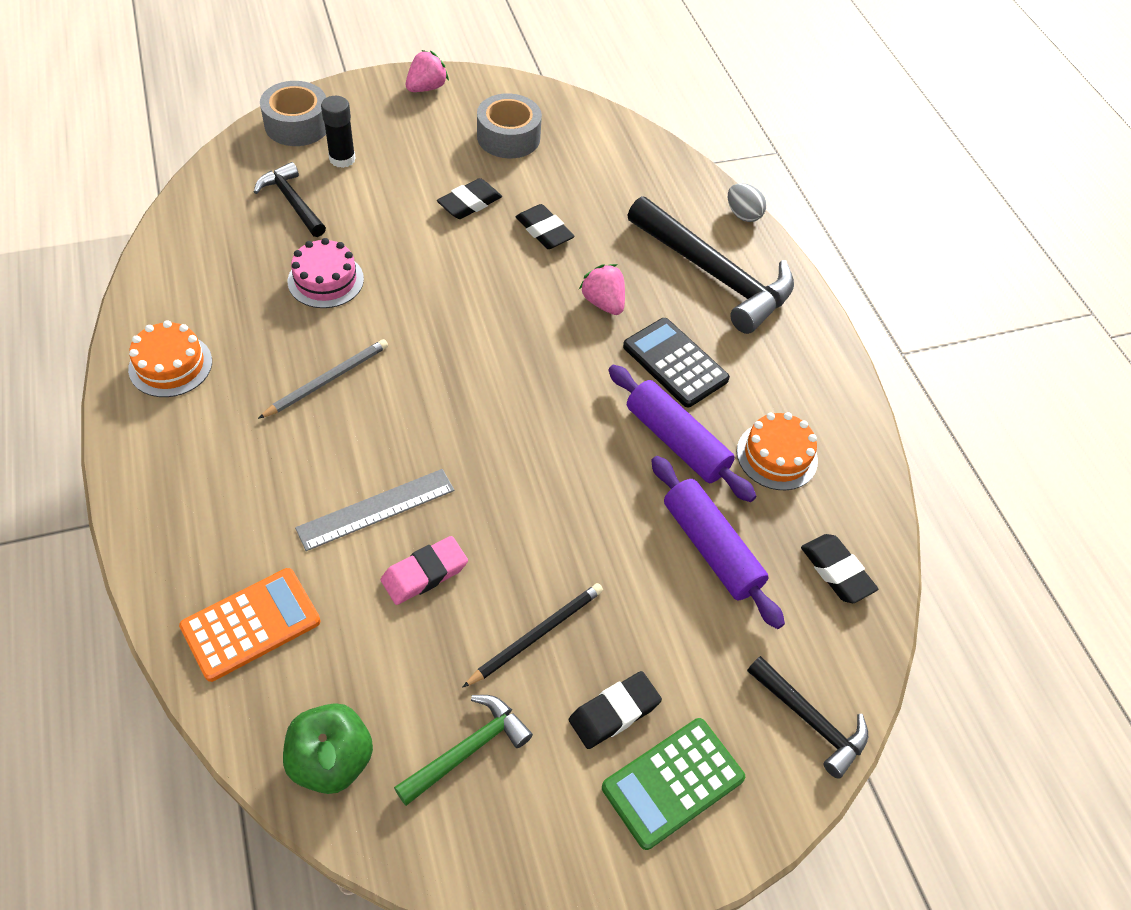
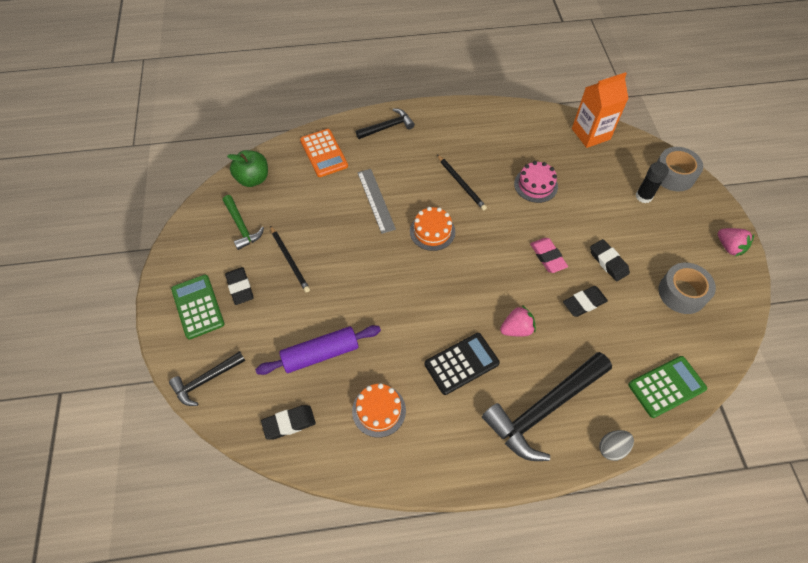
camera: 105 degrees right, 5 degrees up
orange cake [128,320,212,397] -> orange cake moved to [410,207,455,251]
black hammer [254,162,326,237] -> black hammer moved to [356,108,415,139]
grey pencil [258,339,388,419] -> black pencil [437,155,487,210]
pink eraser [381,536,468,605] -> pink eraser moved to [530,238,568,273]
purple rolling pin [608,365,756,502] -> none
none -> orange carton [572,72,628,148]
none -> green calculator [628,356,707,418]

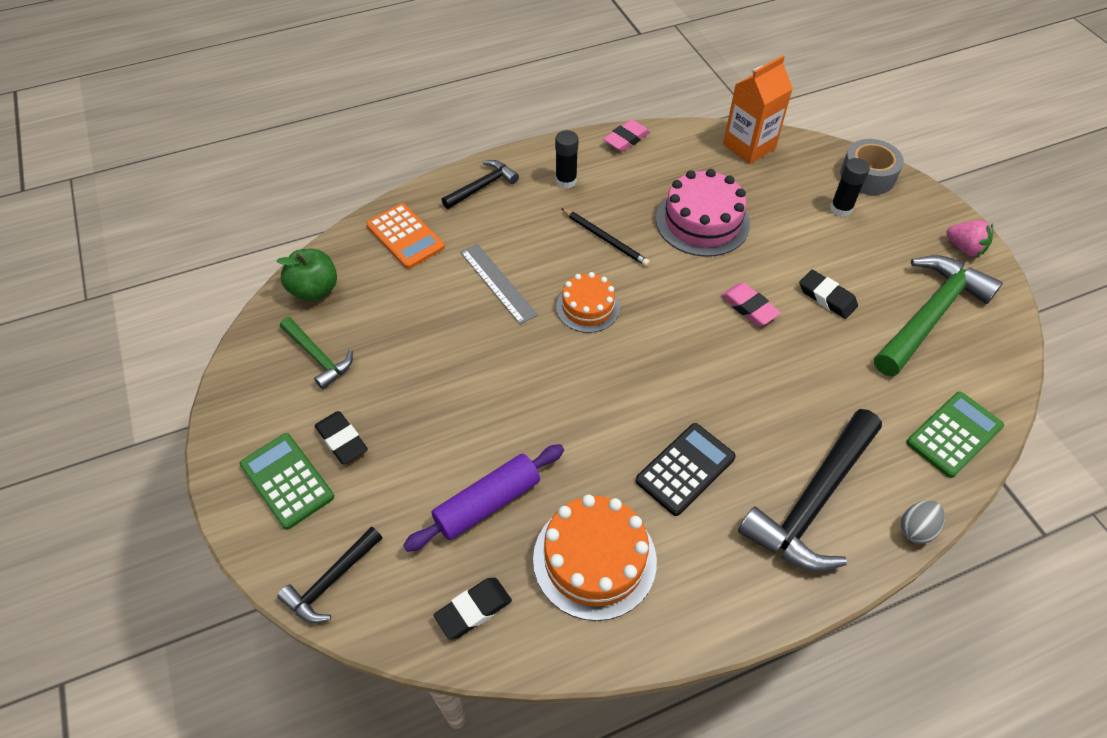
camera: 15 degrees left, 5 degrees down
black pencil [270,226,310,293] -> none
orange cake [352,383,406,438] -> orange cake [533,495,657,621], size x1.59
pink strawberry [500,305,536,337] -> none
pink cake [514,161,558,203] -> pink cake [656,169,750,257], size x1.59
black eraser [563,286,608,317] -> none
grey tape [658,263,716,314] -> green hammer [874,255,1003,377]
none -> black glue stick [555,130,579,188]
none -> pink eraser [603,120,650,152]

